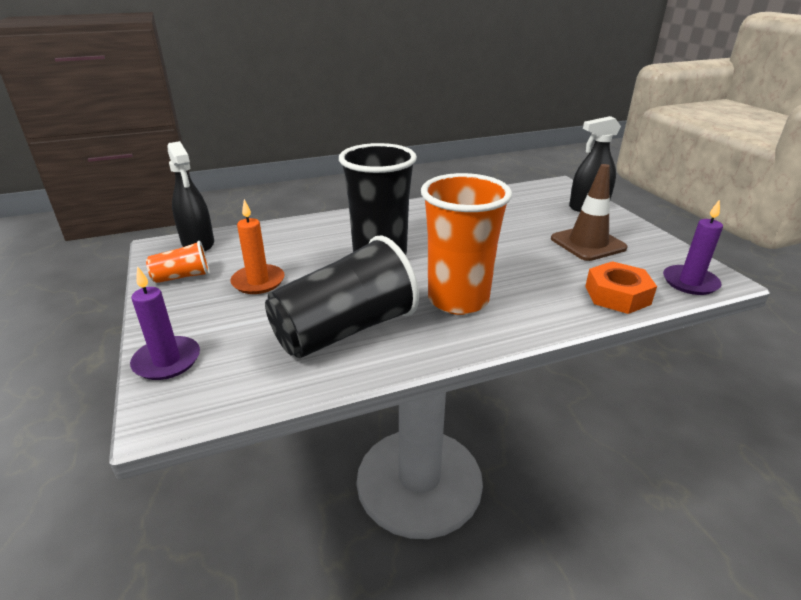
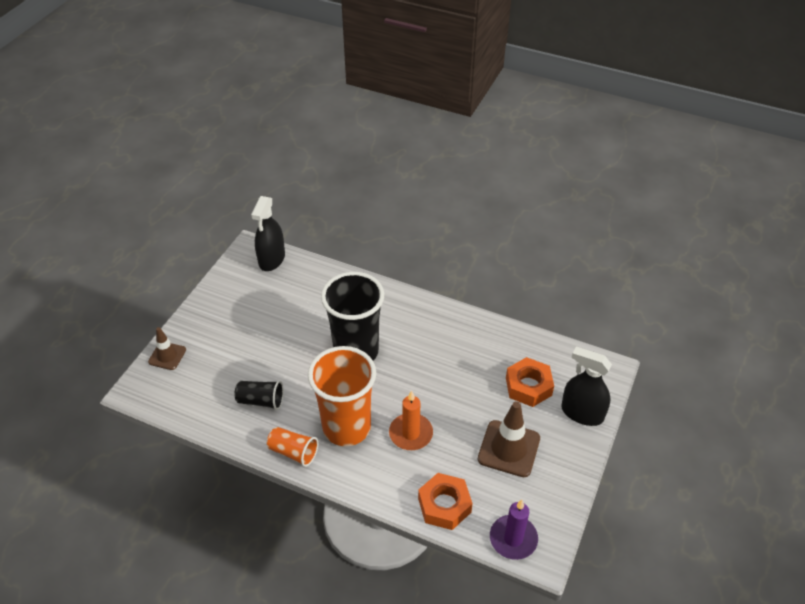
camera: 45 degrees right, 15 degrees up
purple candle [130,266,200,380] -> brown traffic cone [148,327,186,370]
orange cup [146,241,210,283] -> orange cup moved to [267,427,318,467]
orange candle [230,199,285,294] -> orange candle moved to [389,391,433,450]
black cup [265,235,419,358] -> black cup [234,381,284,410], size x0.47
none -> orange nut [506,357,554,407]

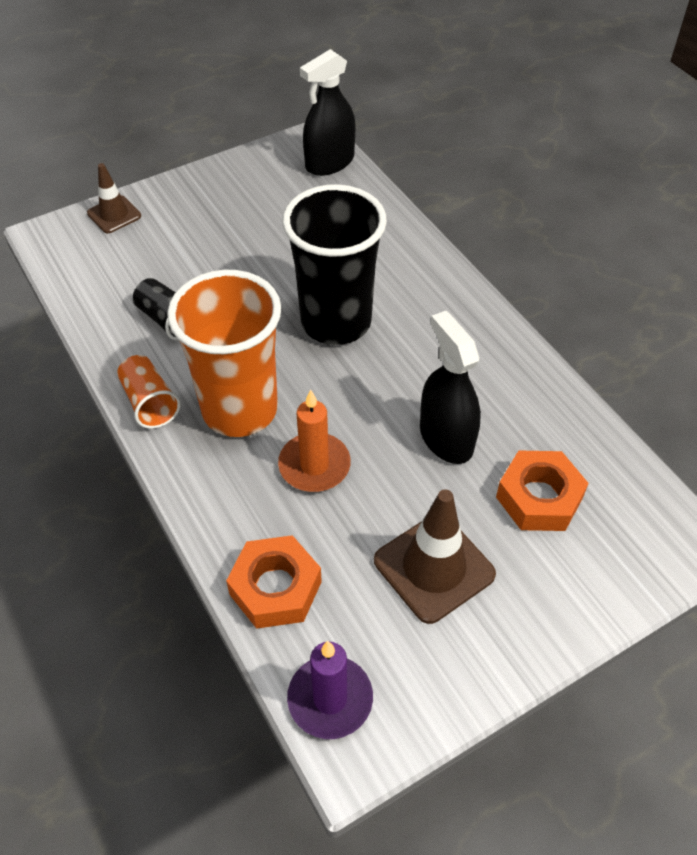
camera: 35 degrees right, 5 degrees up
black spray bottle [561,347,612,426] -> black spray bottle moved to [420,311,481,464]

